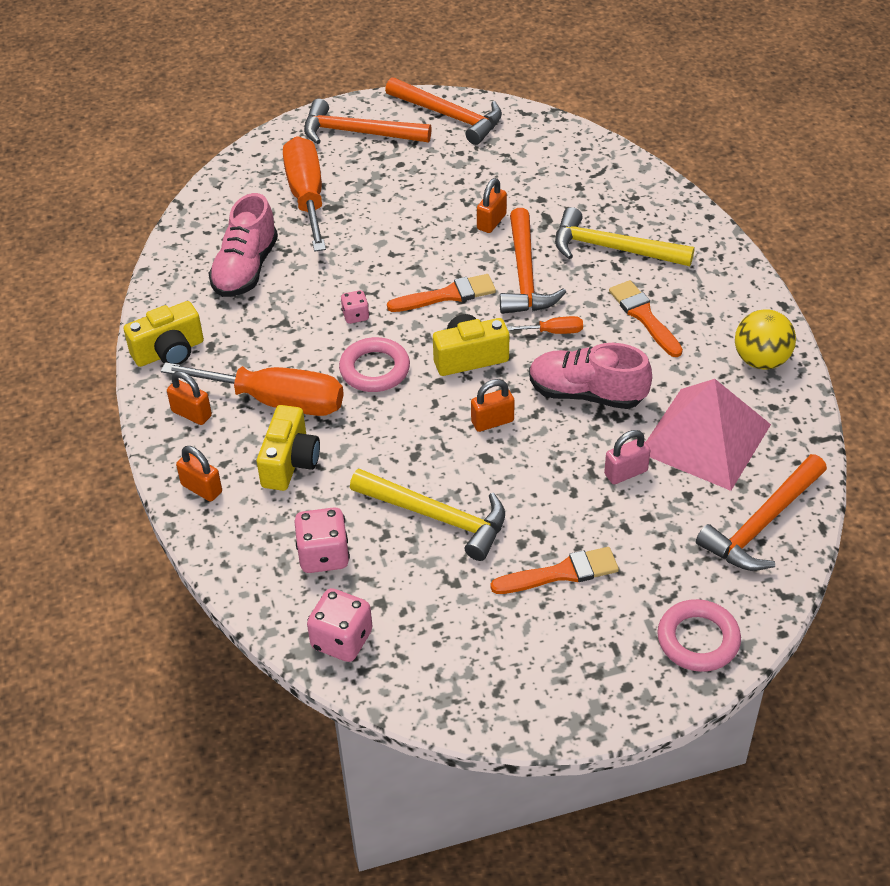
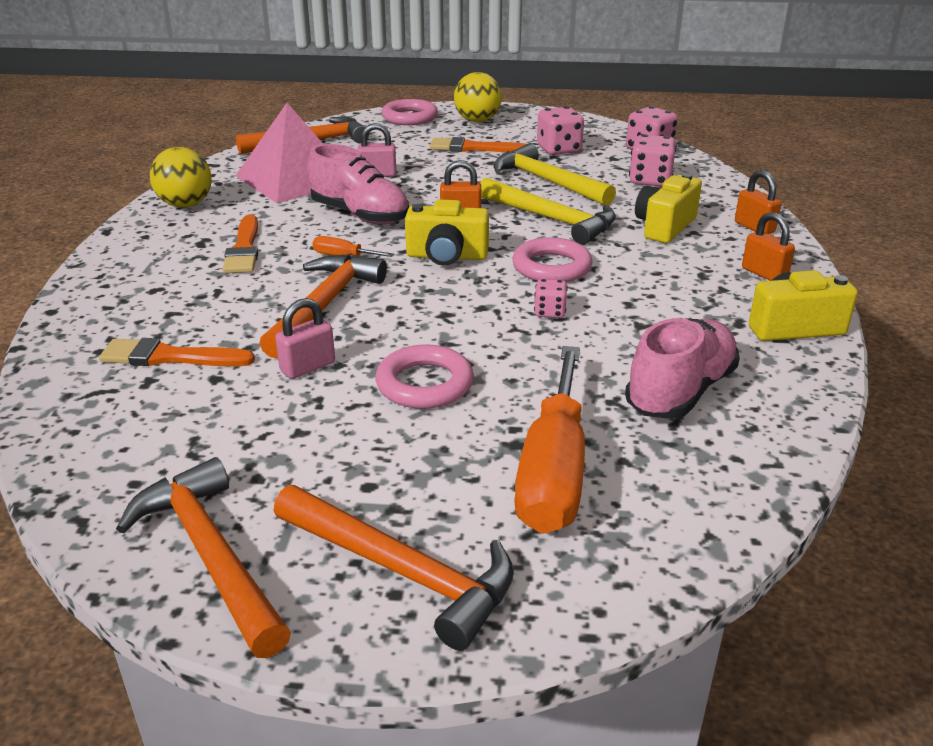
camera: 160 degrees left, 15 degrees down
orange screwdriver [161,362,344,416] -> none
orange brush [387,274,496,312] -> orange brush moved to [99,338,255,366]
orange padlock [477,178,507,233] -> pink padlock [275,298,335,379]
yellow hammer [555,207,695,266] -> yellow hammer moved to [480,178,616,245]
none -> pink ring [375,344,474,409]
none -> yellow ball [454,72,502,122]
none -> pink dice [537,106,584,155]

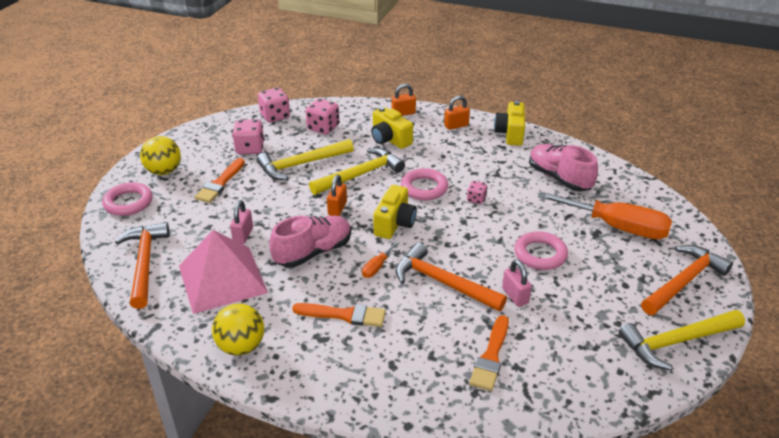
camera: 75 degrees left, 5 degrees up
orange hammer [116,457,291,658] -> yellow hammer [619,310,745,370]

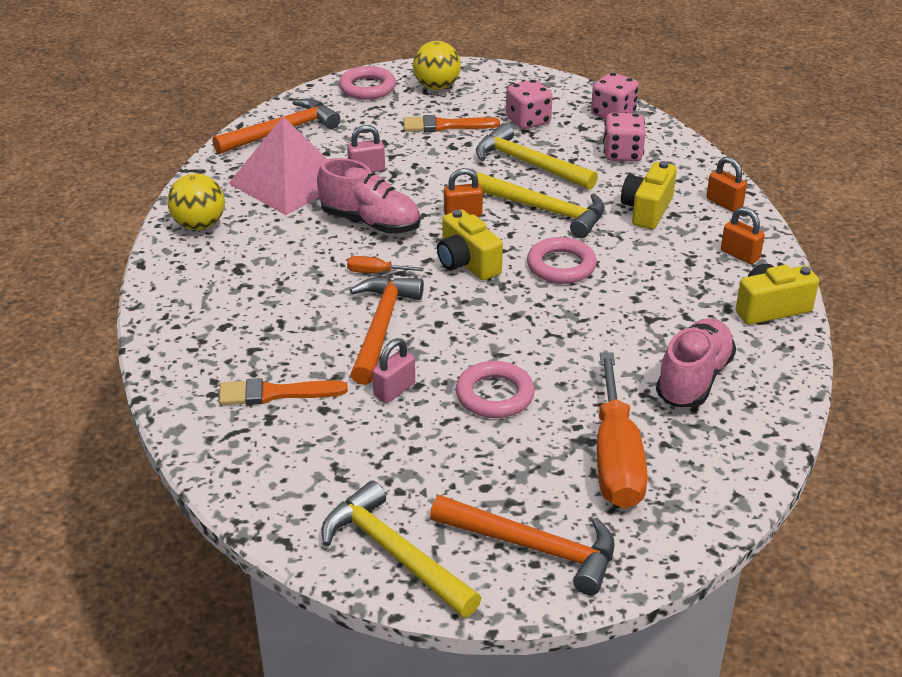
camera: 65 degrees right, 0 degrees up
orange brush [292,303,386,327] -> none
yellow camera [373,185,417,239] -> yellow camera turned 60 degrees clockwise [437,209,503,280]
pink dice [467,181,487,204] -> none

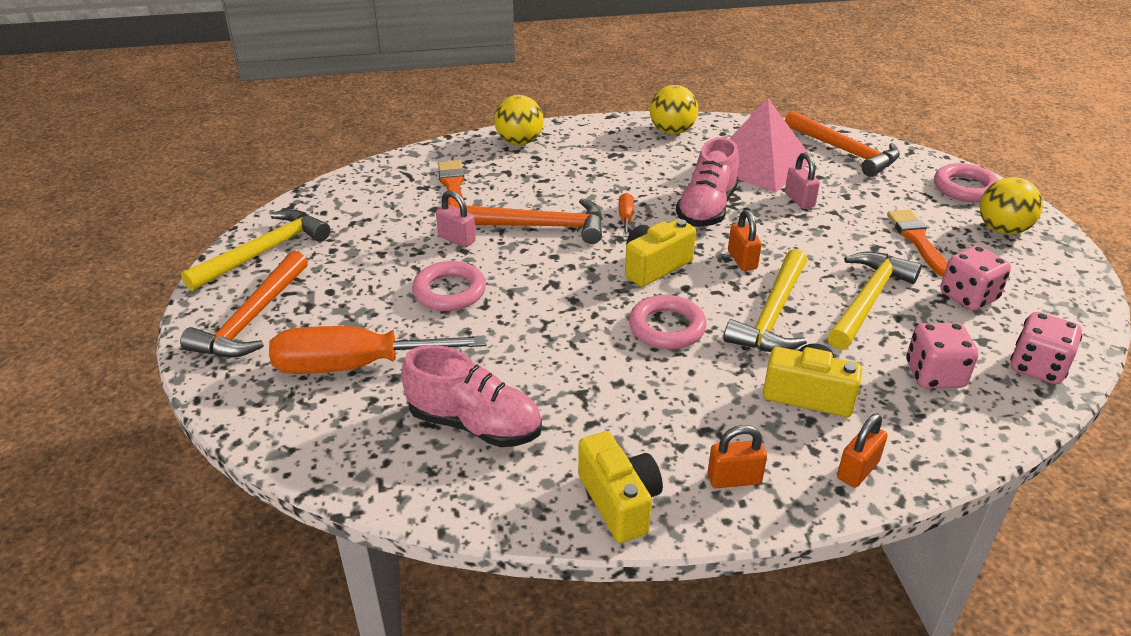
camera: 85 degrees right, 0 degrees up
orange padlock [721,207,765,264] -> orange padlock turned 45 degrees clockwise [708,425,767,488]
none -> yellow ball [494,95,544,145]

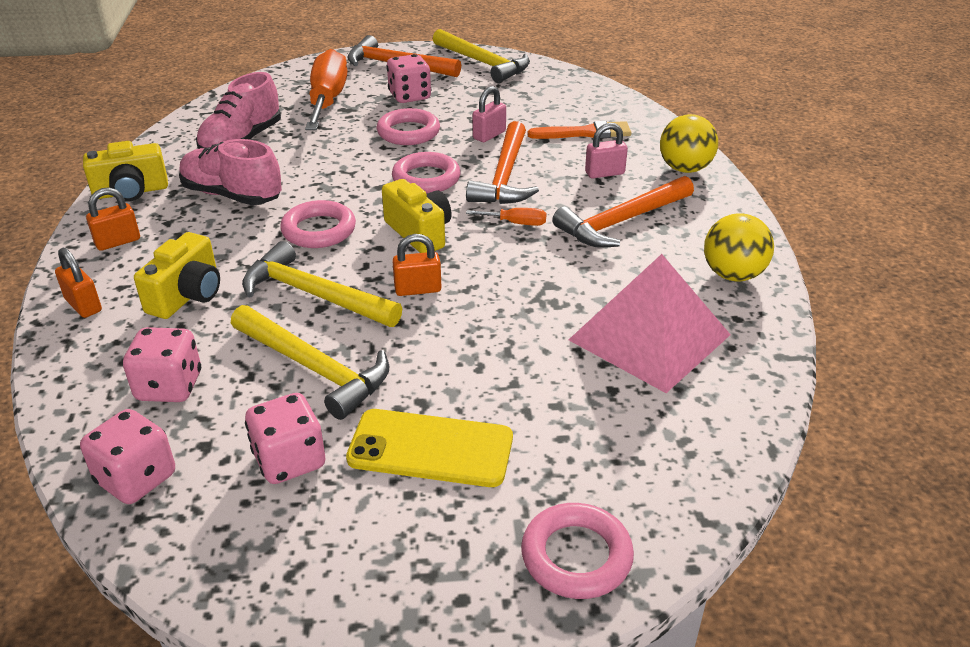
camera: 95 degrees right, 0 degrees up
pink shoe [676,137,739,227] -> pink shoe moved to [179,139,282,205]
orange padlock [708,425,767,488] -> orange padlock turned 60 degrees clockwise [86,187,140,251]
orange hammer [785,111,900,177] -> orange hammer moved to [552,176,694,248]
pink padlock [785,152,820,209] -> pink padlock moved to [585,123,628,178]
orange brush [887,210,948,277] -> yellow phone [346,409,513,487]
yellow ball [980,177,1043,235] -> none
none -> pink dice [386,54,431,103]
none -> pink ring [392,152,461,194]

